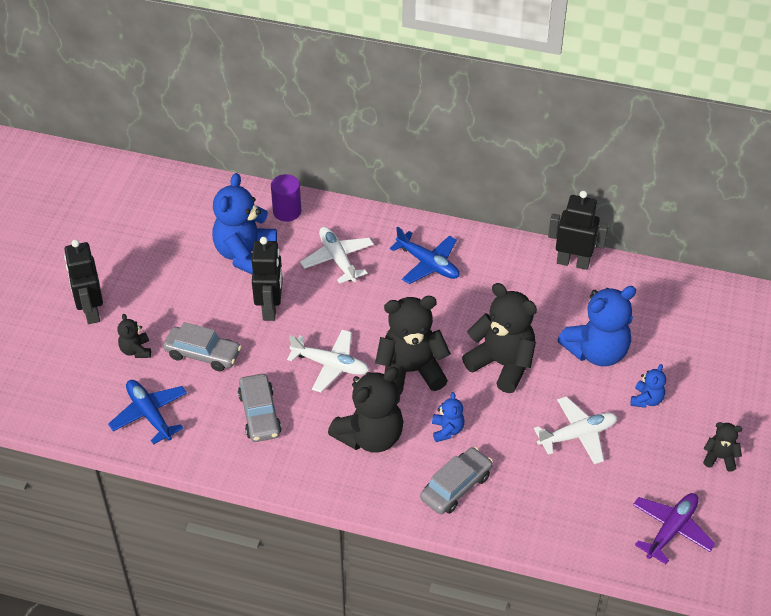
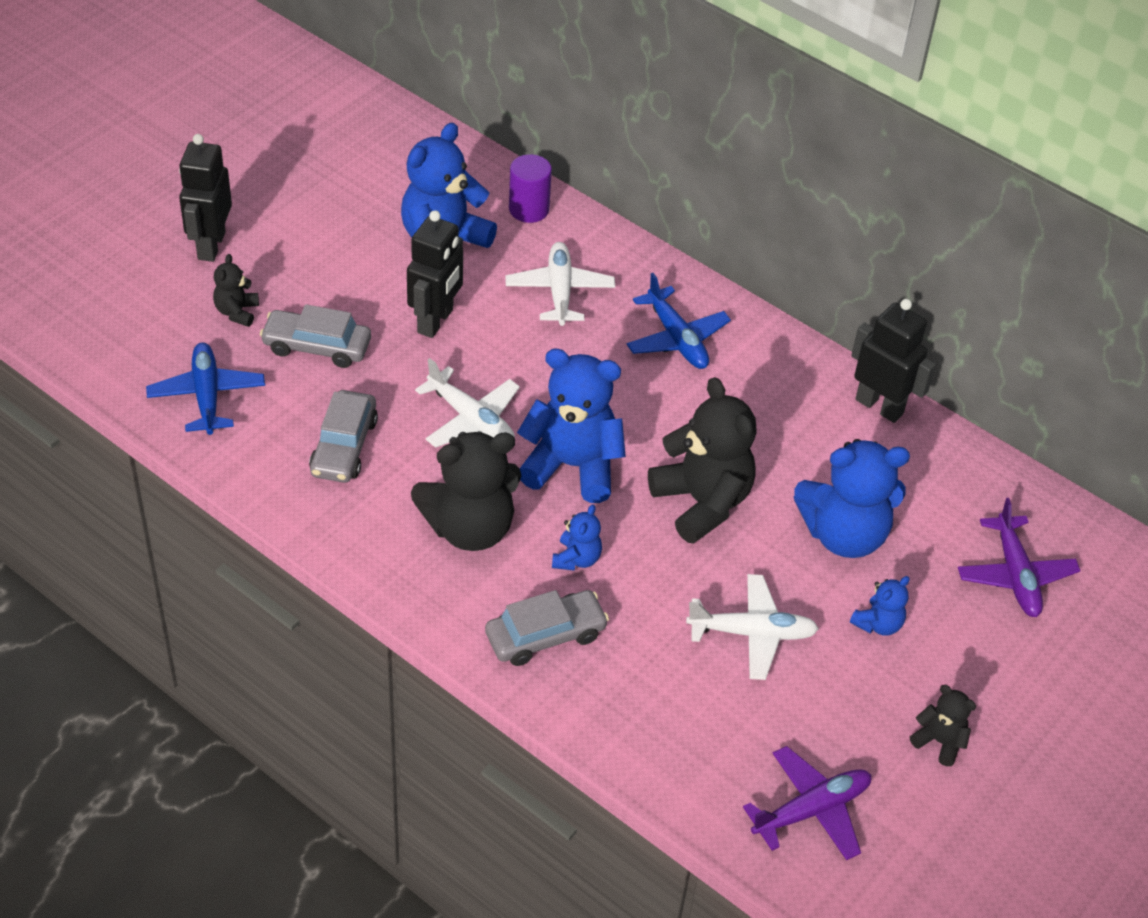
camera: 20 degrees right, 0 degrees up
grey car [163,322,241,371] -> grey car turned 150 degrees clockwise [260,304,371,368]
black teddy bear [375,296,451,395] -> blue teddy bear [517,348,626,503]
none -> purple plane [958,498,1080,617]

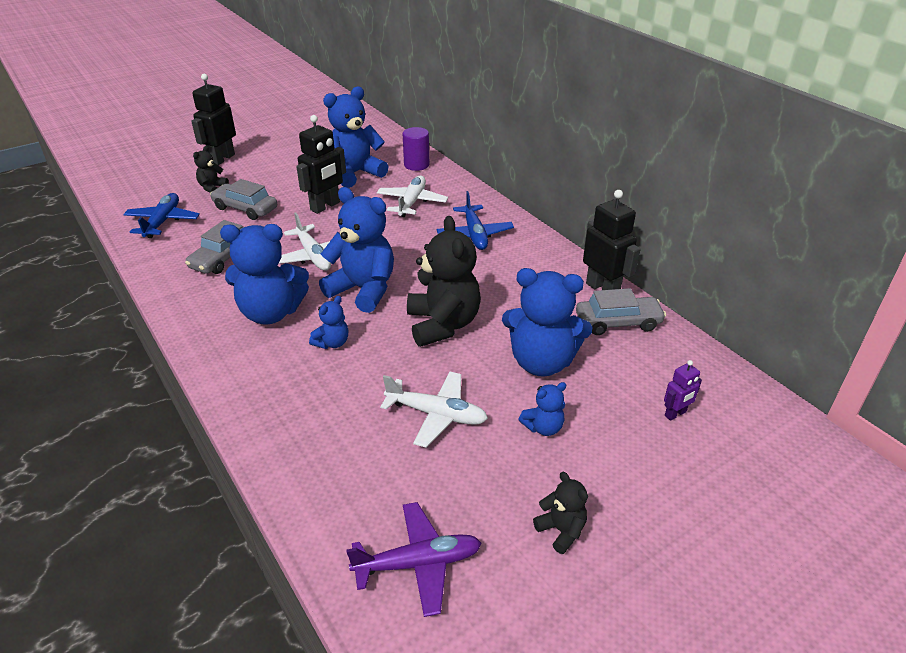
camera: 20 degrees right, 10 degrees down
black teddy bear [411,431,521,551] -> blue teddy bear [220,224,309,325]
grey car [485,590,609,666] -> grey car moved to [576,288,666,335]
purple plane [958,498,1080,617] -> purple robot [664,360,702,421]

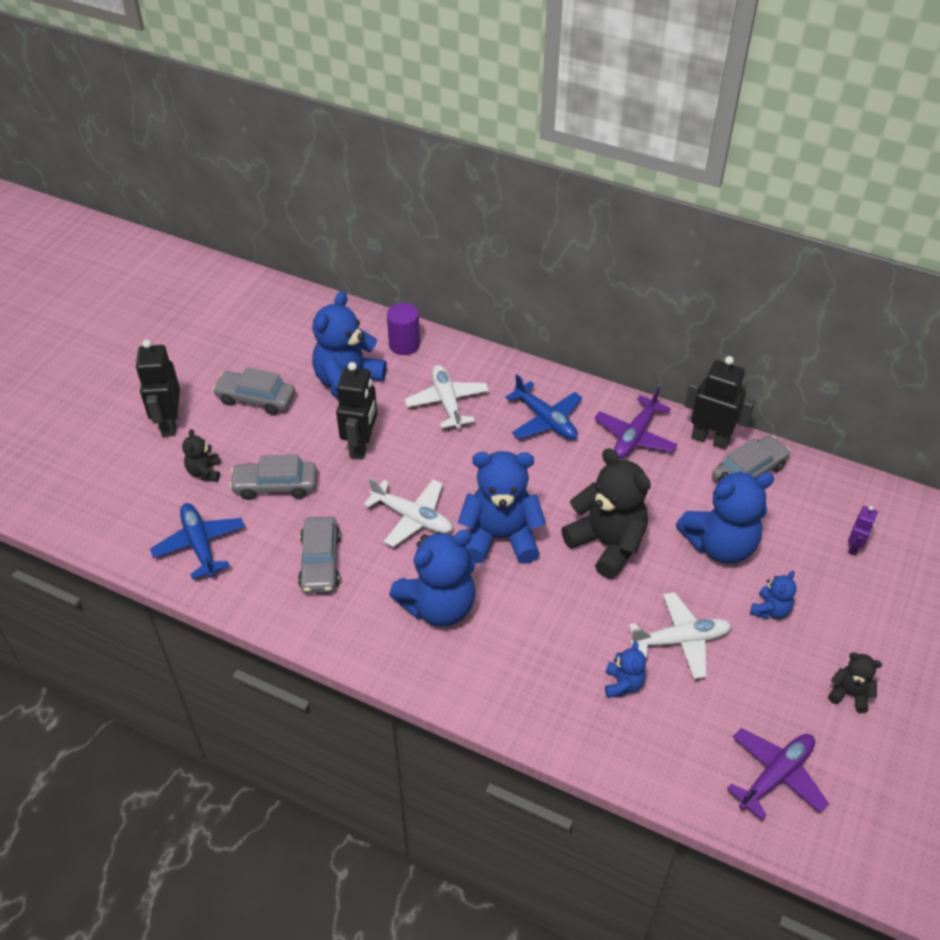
camera: 30 degrees left, 10 degrees up
blue teddy bear [309,296,348,349] -> blue teddy bear moved to [605,641,646,698]
none -> grey car [213,367,295,415]
none -> purple plane [594,387,678,459]

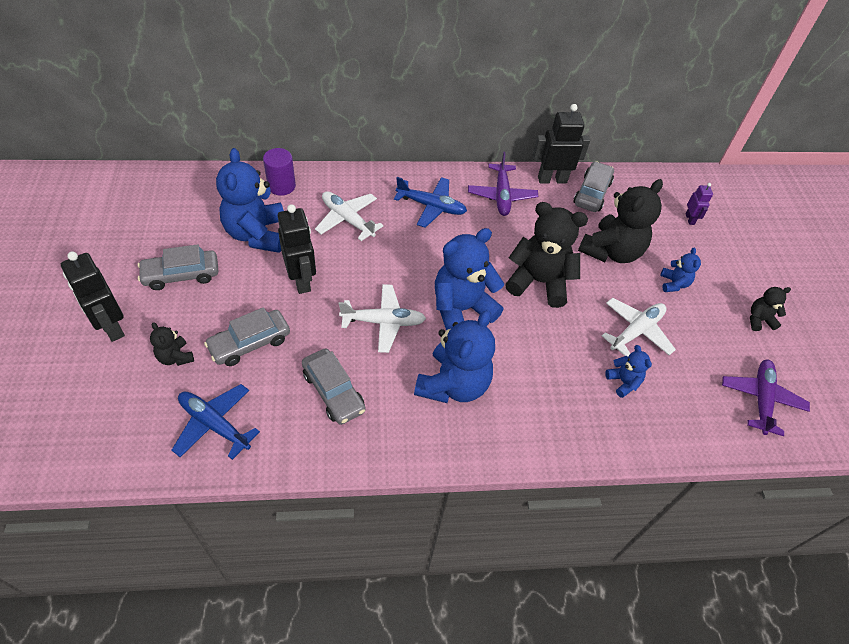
camera: 35 degrees left, 5 degrees up
blue teddy bear [676,471,774,564] -> black teddy bear [578,179,663,263]

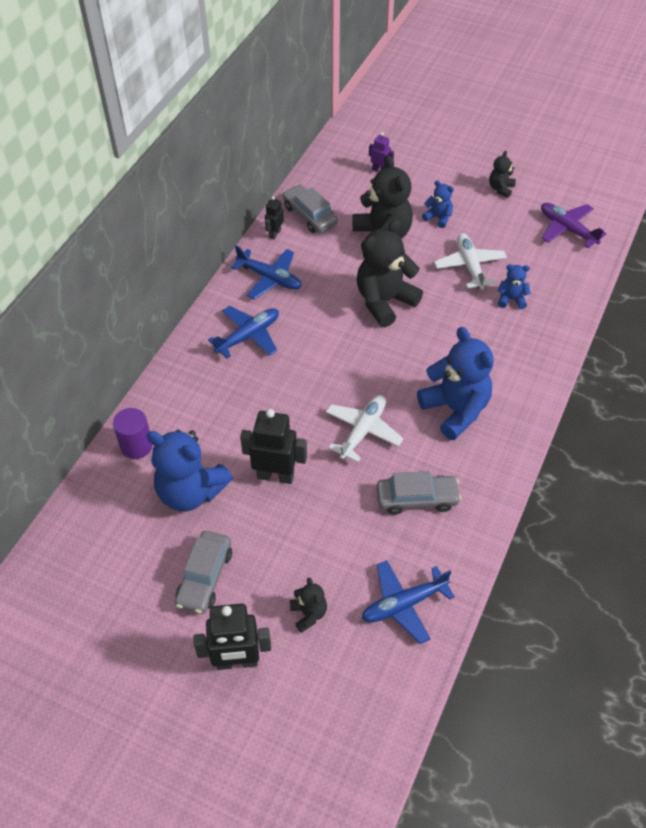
camera: 55 degrees left, 0 degrees up
black teddy bear [150,322,194,366] -> black teddy bear turned 105 degrees counterclockwise [290,577,327,633]
grey car [204,307,290,366] -> none
white plane [315,191,383,241] -> none
blue teddy bear [435,228,504,330] -> none
purple plane [468,152,538,216] -> blue plane [231,246,302,299]
black robot [533,104,590,184] -> black robot [265,196,284,239], size x0.52

